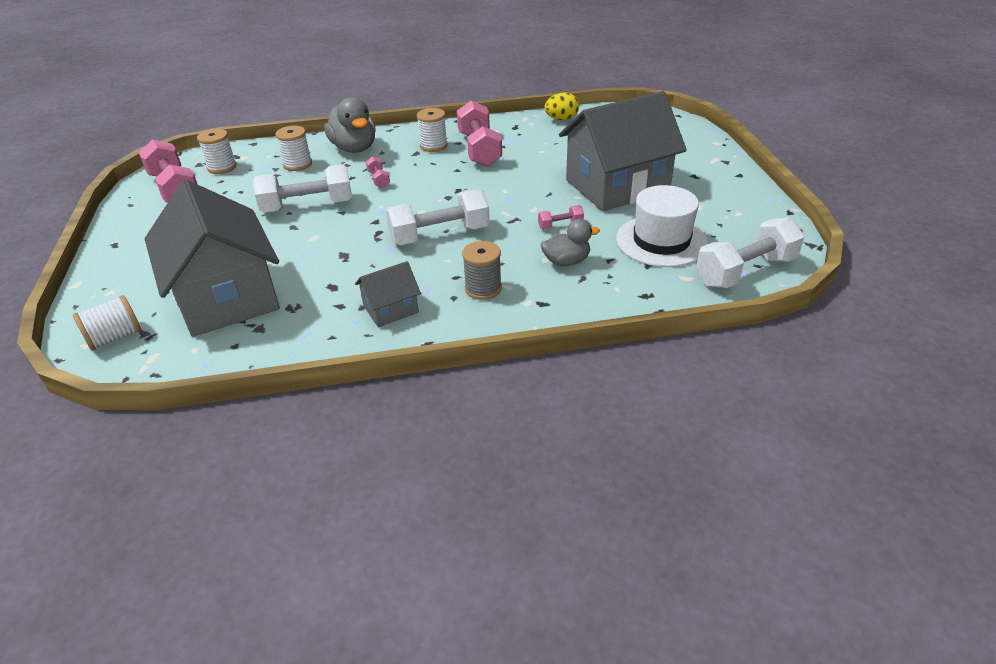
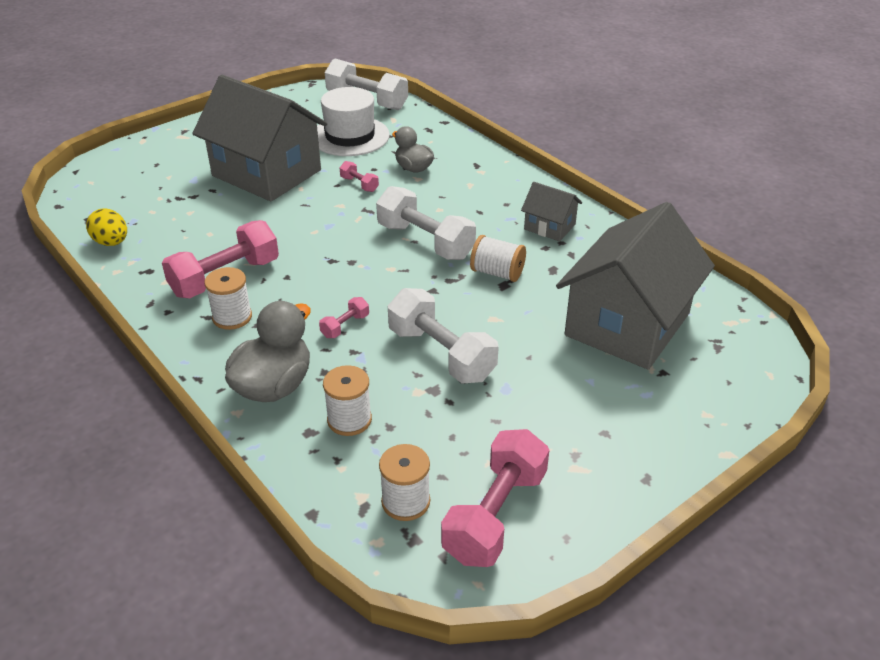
camera: 120 degrees left, 0 degrees up
white spool [73,295,141,350] -> white spool moved to [470,235,526,282]
grey spool [462,241,502,300] -> none

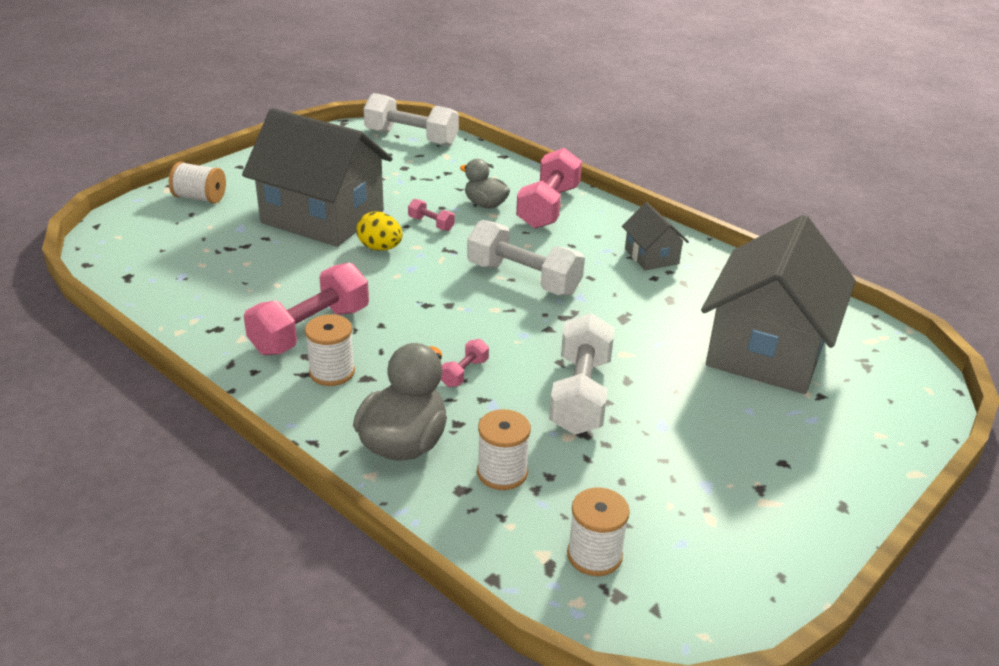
camera: 10 degrees left, 5 degrees down
yellow egg [86,209,127,246] -> yellow egg moved to [357,212,403,251]
white hat [317,87,390,156] -> none
white dumbbell [388,288,499,383] -> white dumbbell turned 60 degrees clockwise [549,313,615,435]
pink dumbbell [441,429,549,567] -> pink dumbbell moved to [516,148,582,229]
white spool [470,235,526,282] -> white spool moved to [169,162,226,204]
grey house [521,182,582,242] -> grey house turned 45 degrees clockwise [622,202,689,271]

